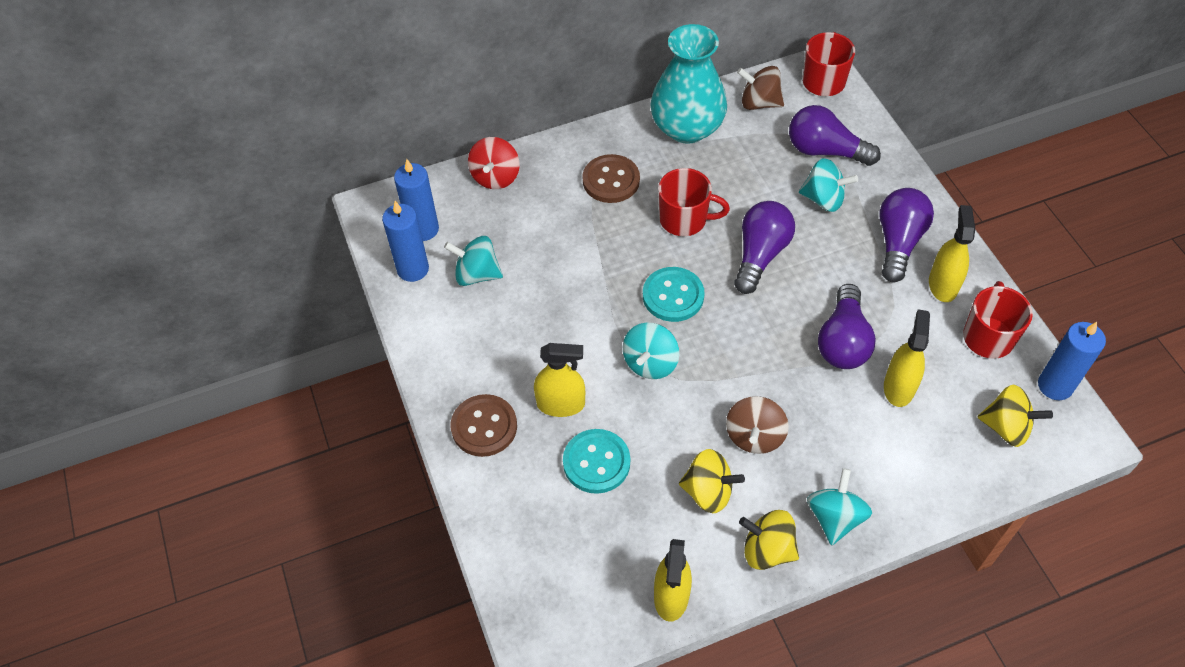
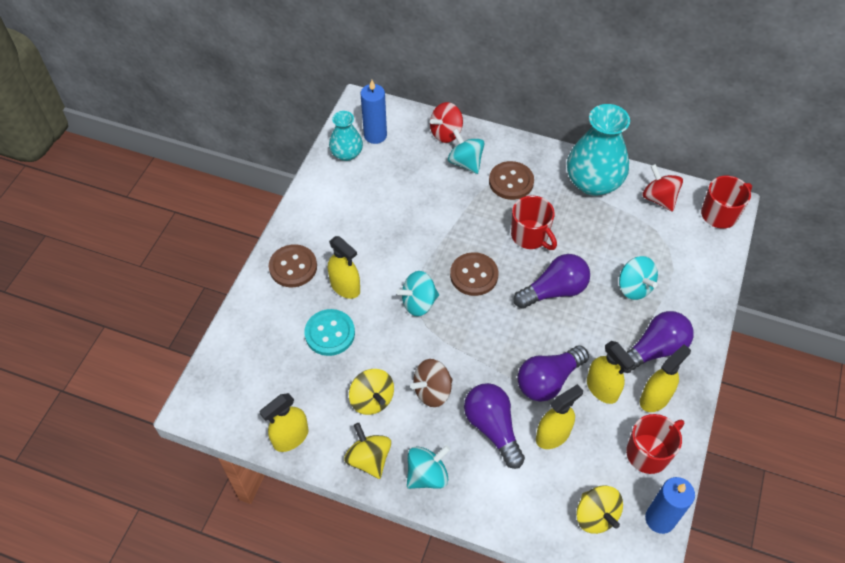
camera: 40 degrees right, 0 degrees up
blue candle [382,201,429,282] -> turquoise vase [329,111,363,161]
turquoise spinning top [444,236,503,286] -> turquoise spinning top moved to [448,129,484,174]
turquoise button [643,267,705,322] -> brown button [450,252,498,296]
brown spinning top [737,66,784,110] -> red spinning top [642,164,683,212]
purple light bulb [789,105,881,166] -> purple light bulb moved to [464,383,525,469]
none -> yellow spray bottle [587,341,635,404]

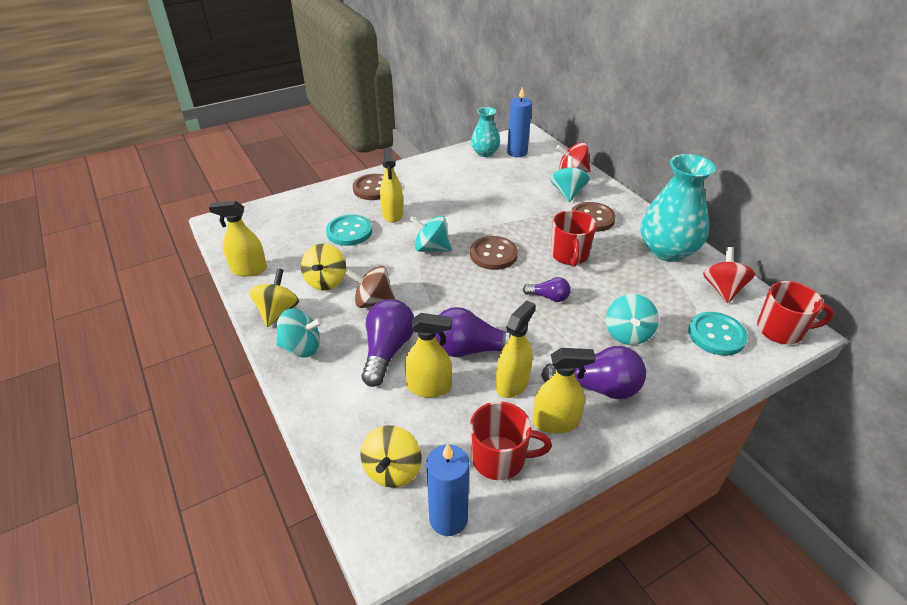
camera: 40 degrees right, 15 degrees down
purple light bulb [514,254,590,309] -> purple light bulb [523,277,571,302], size x0.55
yellow spray bottle [587,341,635,404] -> yellow spray bottle turned 150 degrees counterclockwise [496,300,536,398]
none -> turquoise button [688,312,748,356]

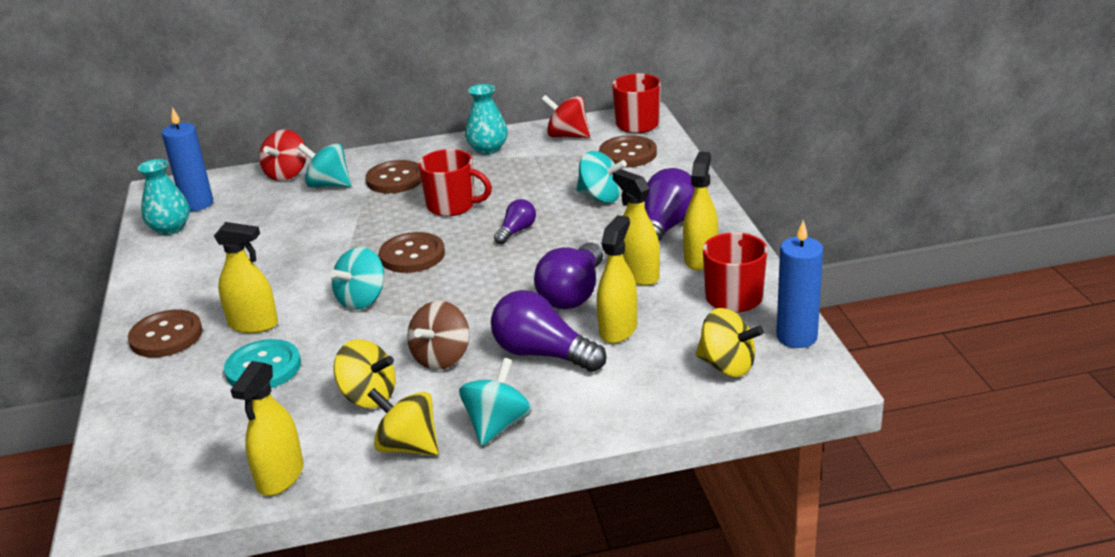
camera: 70 degrees left, 10 degrees down
turquoise vase [640,154,716,262] -> turquoise vase [465,84,508,155], size x0.57
turquoise button [688,312,748,356] -> brown button [599,135,657,167]

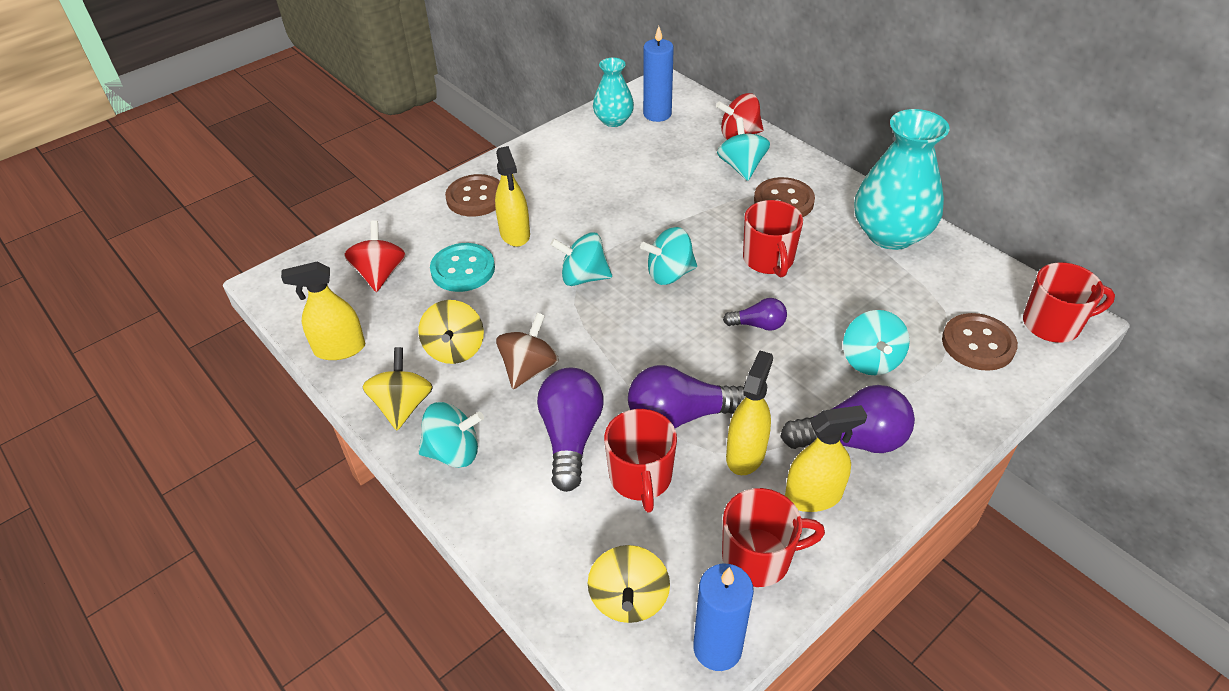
camera: 60 degrees right, 15 degrees up
brown button [379,232,445,273] -> turquoise spinning top [640,227,697,285]
brown spinning top [407,301,470,370] -> brown spinning top turned 120 degrees clockwise [496,313,559,389]
turquoise vase [465,84,508,155] -> turquoise vase [854,109,950,250], size x1.77
red spinning top [541,95,590,138] -> red spinning top moved to [344,220,406,292]
yellow spray bottle [597,215,637,344] -> red mug [604,409,677,513]

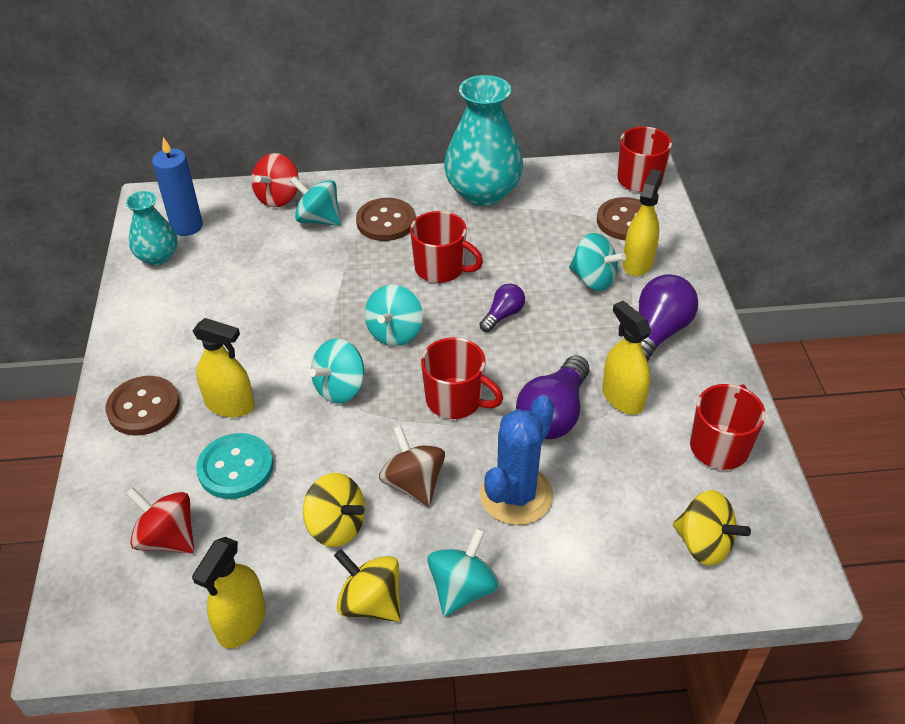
camera: 55 degrees left, 0 degrees up
purple light bulb [537,368,604,492] -> blue cactus [480,395,554,525]
red mug [604,409,677,513] -> red mug moved to [421,337,503,419]
blue candle [693,564,754,671] -> none
yellow spray bottle [785,405,867,512] -> yellow spray bottle moved to [623,169,663,276]

